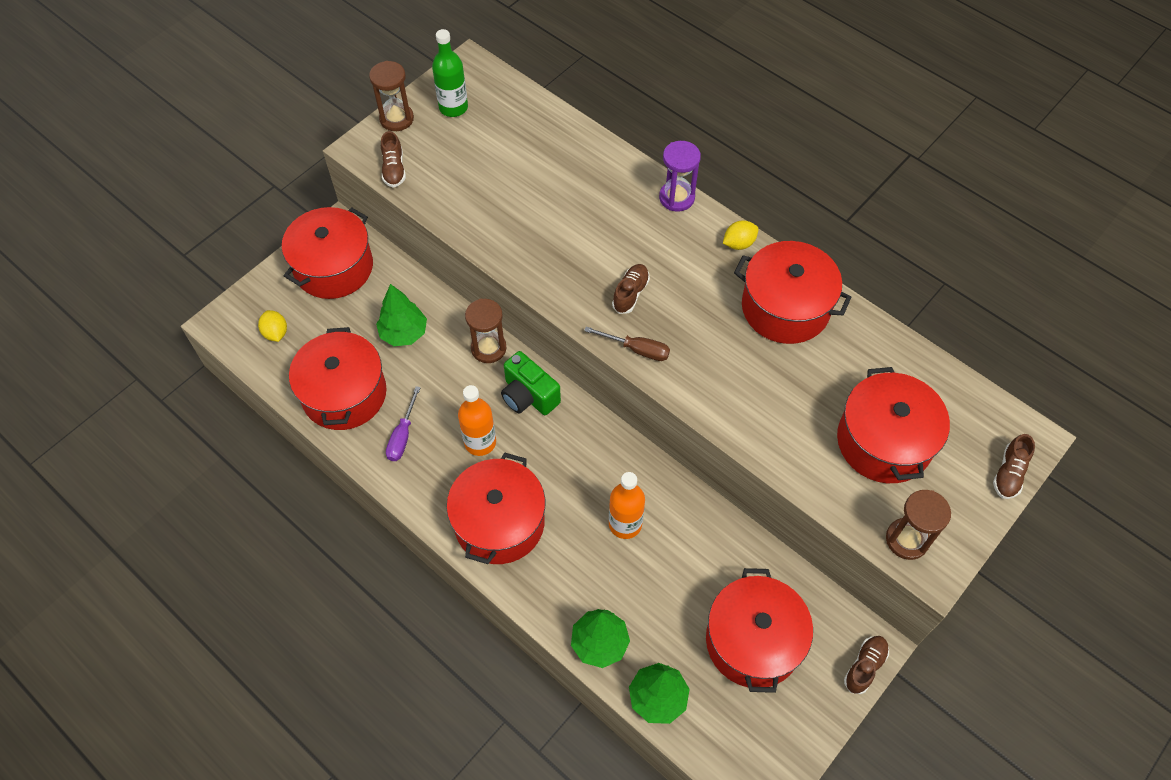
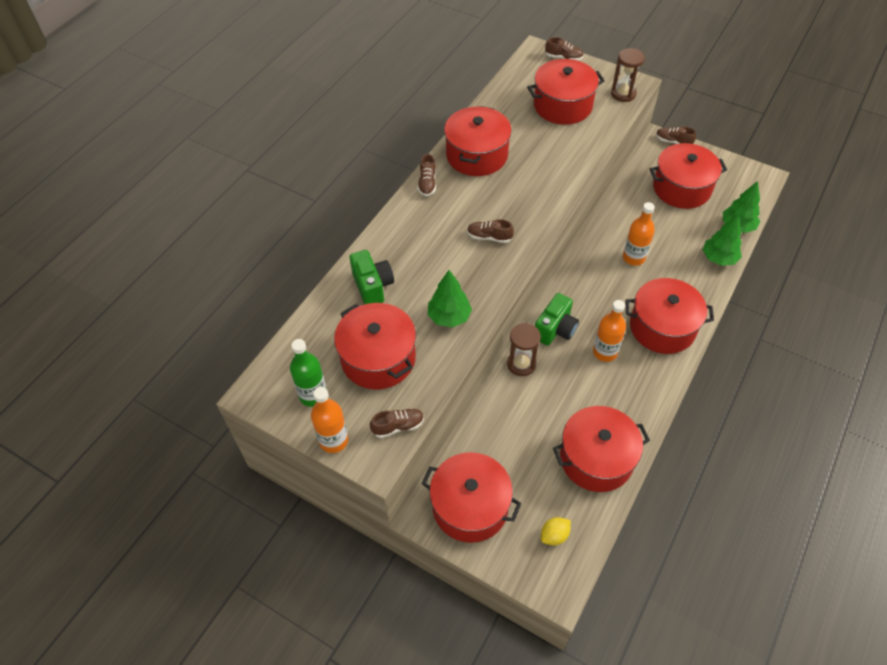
camera: 100 degrees left, 5 degrees down
brown hourglass [369,61,414,131] -> orange bottle [311,387,349,453]
green tree [376,284,427,346] -> green tree moved to [428,270,472,328]
purple screwdriver [386,386,421,461] -> none
brown screwdriver [584,327,670,361] -> none
purple hourglass [659,141,701,212] -> none
yellow lemon [723,220,758,250] -> brown shoe [418,154,436,196]
none -> red pot [334,303,416,389]
none -> green camera [350,250,394,304]

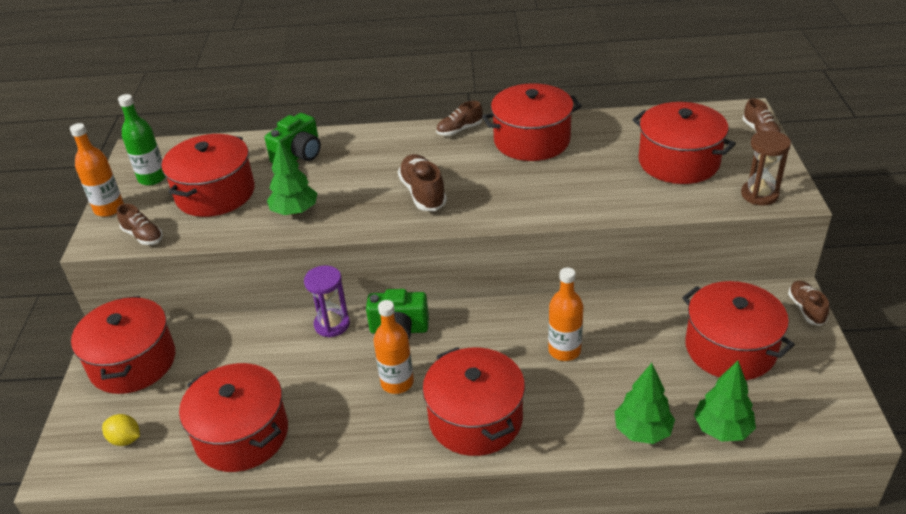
camera: 60 degrees right, 15 degrees down
brown shoe [467,219,514,243] -> brown shoe [398,154,447,211], size x1.53
brown hourglass [507,323,541,376] -> purple hourglass [304,265,350,338]

